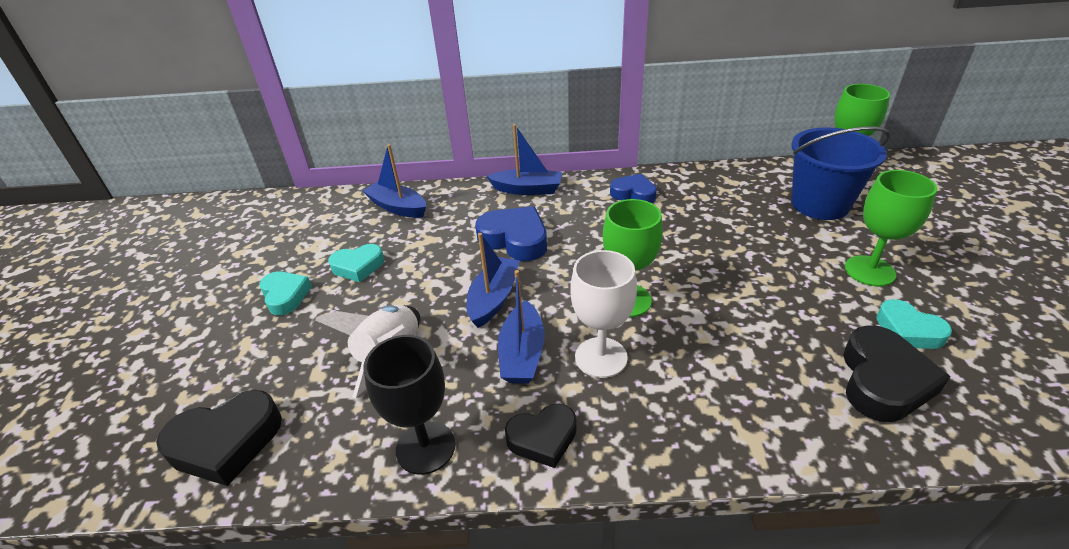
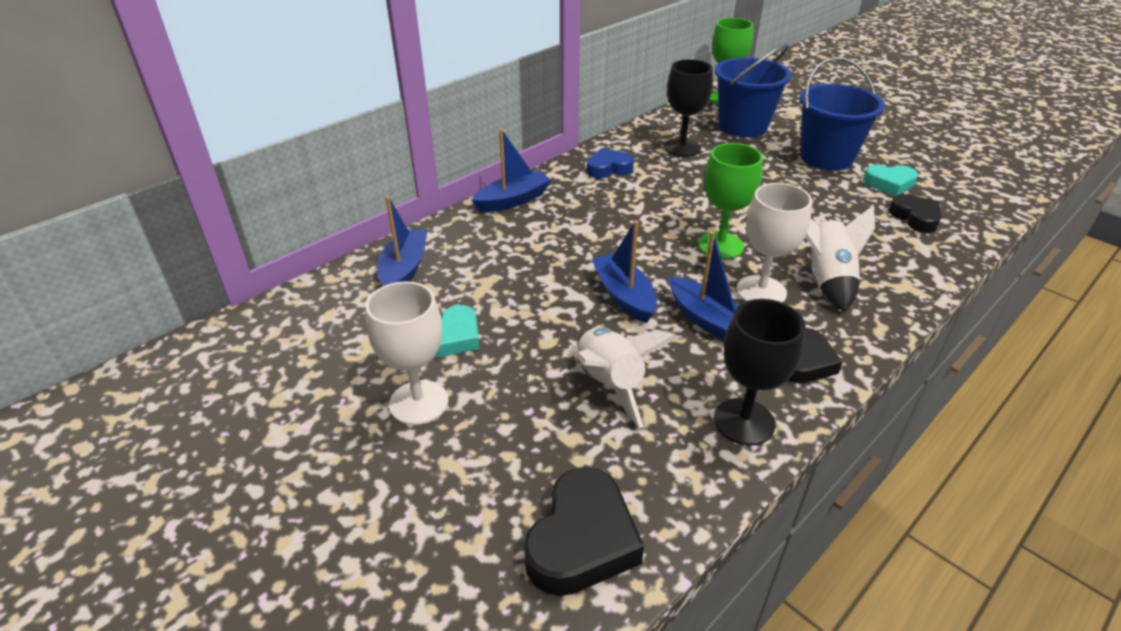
camera: 45 degrees left, 0 degrees up
turquoise heart [259,271,312,315] -> white goblet [366,281,448,425]
blue boat [363,144,426,218] -> blue boat turned 105 degrees clockwise [377,196,427,286]
blue heart [475,206,547,261] -> none
black heart [843,325,951,422] -> black heart [889,194,941,233], size x0.66
green goblet [845,170,937,287] -> blue bucket [800,57,885,171]
none -> black goblet [664,59,713,157]
none -> white rocket [805,206,875,312]

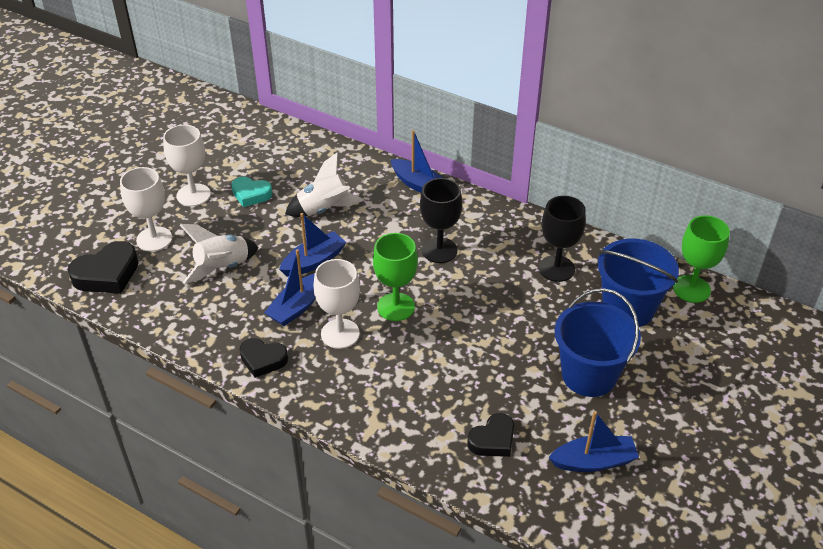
camera: 75 degrees right, 5 degrees up
blue boat [377,196,427,286] -> blue boat moved to [548,411,639,472]
black heart [524,467,644,596] -> black heart turned 45 degrees counterclockwise [68,241,139,294]
blue heart [587,148,634,178] -> none
black goblet [714,299,805,445] -> black goblet moved to [420,178,462,263]
white rocket [805,206,875,312] -> white rocket moved to [285,152,364,217]
turquoise heart [863,165,918,196] -> none
none -> white goblet [120,167,172,252]

